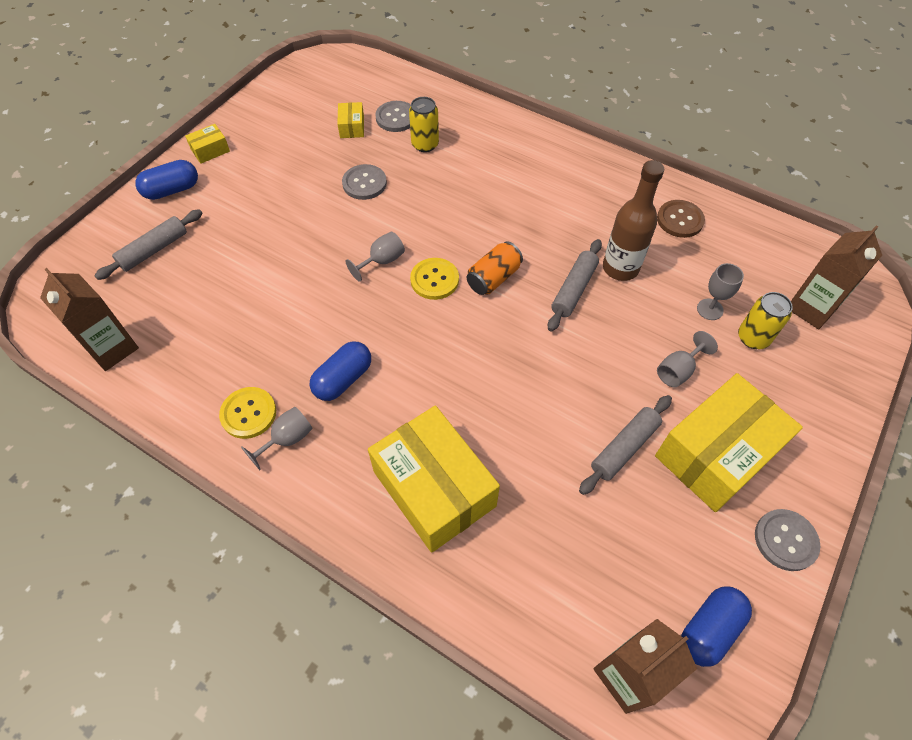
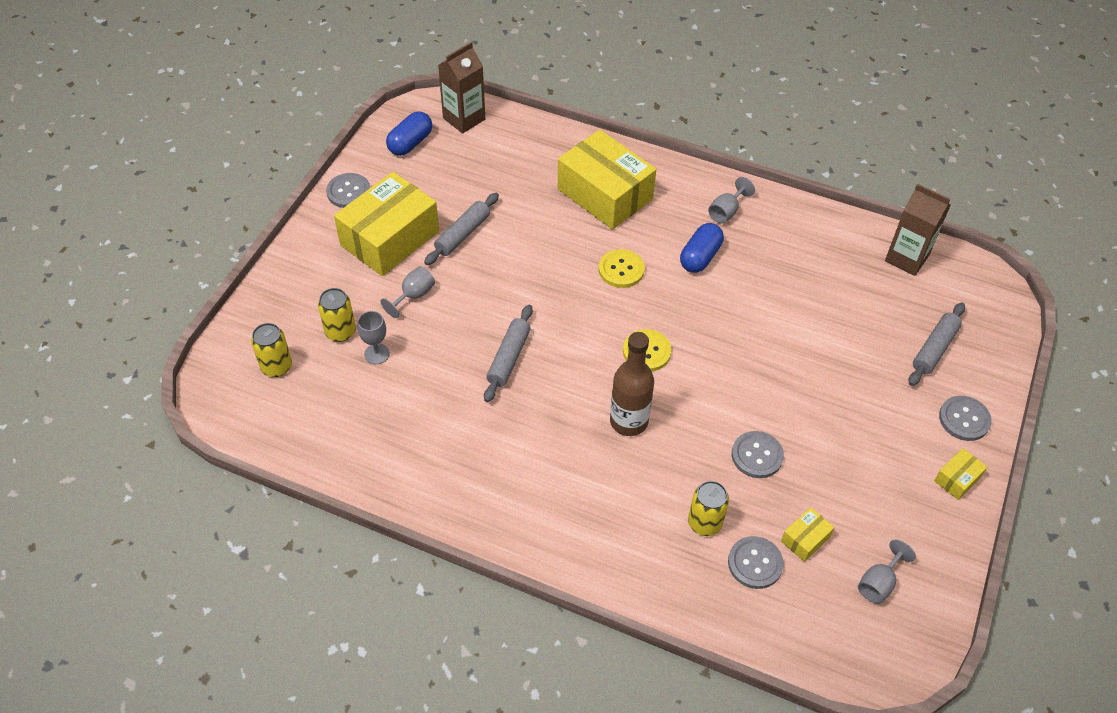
camera: 170 degrees right, 5 degrees down
blue capsule [135,160,198,200] -> grey button [939,396,992,441]
yellow button [219,387,276,439] -> yellow button moved to [599,249,645,288]
yellow box [337,102,364,138] -> yellow box turned 60 degrees clockwise [781,507,834,562]
grey goblet [346,232,405,282] -> grey goblet moved to [858,540,916,604]
orange can [467,241,523,295] -> none
brown bottle [603,160,664,281] -> brown bottle moved to [610,332,654,436]
brown button [657,200,705,238] -> none
brown carton [791,225,882,329] -> yellow can [251,323,292,377]

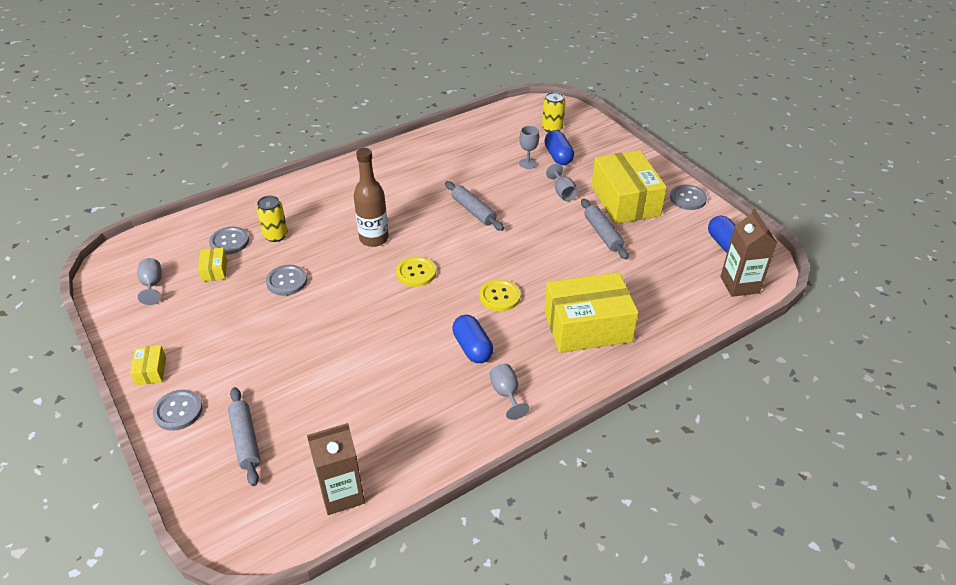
camera: 125 degrees right, 10 degrees down
yellow can [318,288,356,342] -> blue capsule [544,130,574,165]

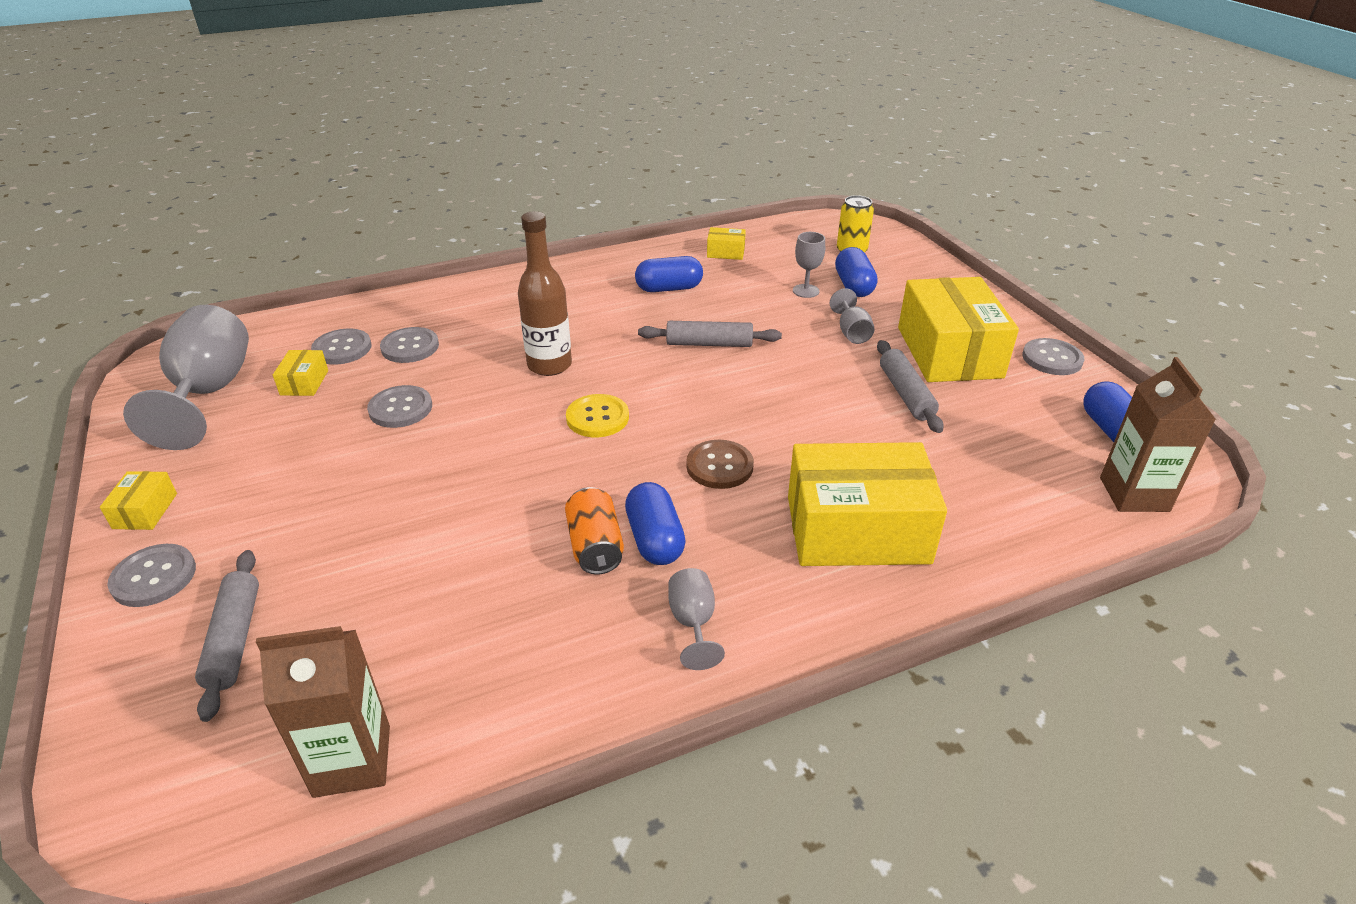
camera: 10 degrees right, 5 degrees down
grey goblet [137,258,162,305] -> grey goblet [123,305,249,450], size x2.14
yellow can [256,196,288,242] -> grey button [380,327,439,363]
grey rolling pin [445,181,504,231] -> grey rolling pin turned 60 degrees counterclockwise [638,321,782,347]
yellow button [479,279,521,311] -> brown button [686,440,754,489]
none -> orange can [565,487,624,574]
none -> blue capsule [635,256,703,292]
none -> yellow box [707,227,746,260]

